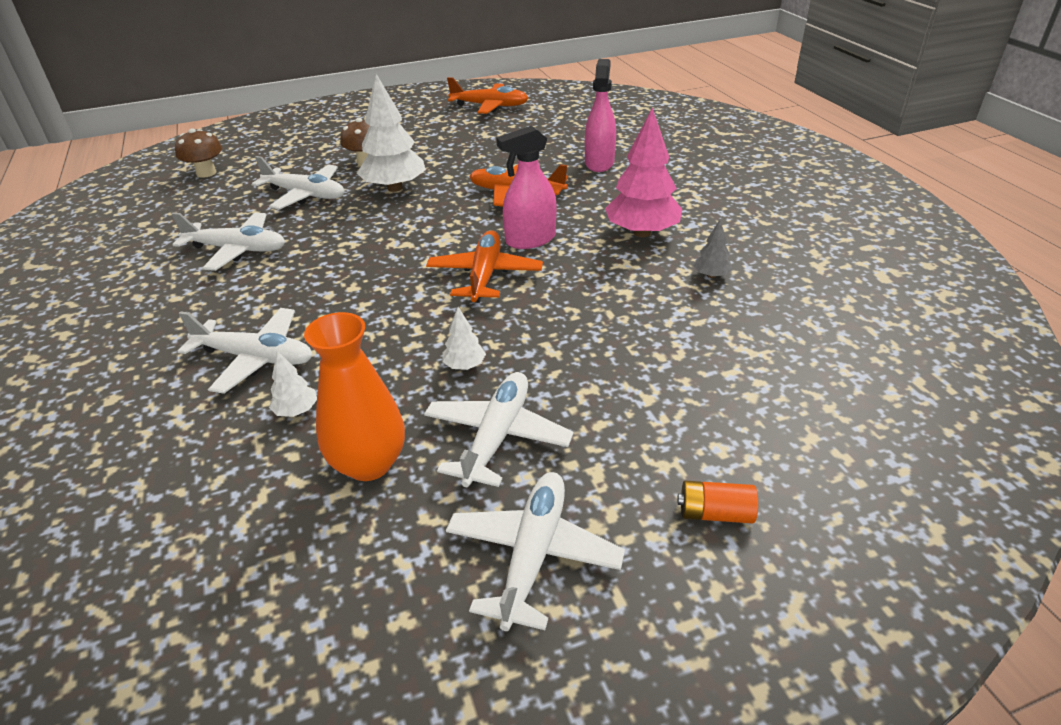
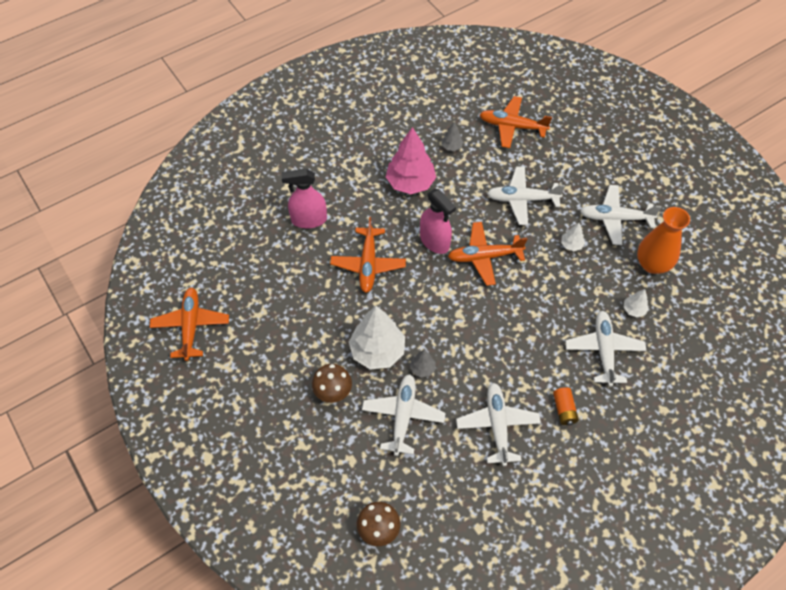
camera: 105 degrees left, 20 degrees up
white plane [446,472,625,631] -> white plane moved to [487,166,565,225]
orange battery [677,481,758,524] -> orange battery moved to [553,387,579,425]
none -> grey tree [410,350,435,377]
none -> orange plane [480,96,552,148]

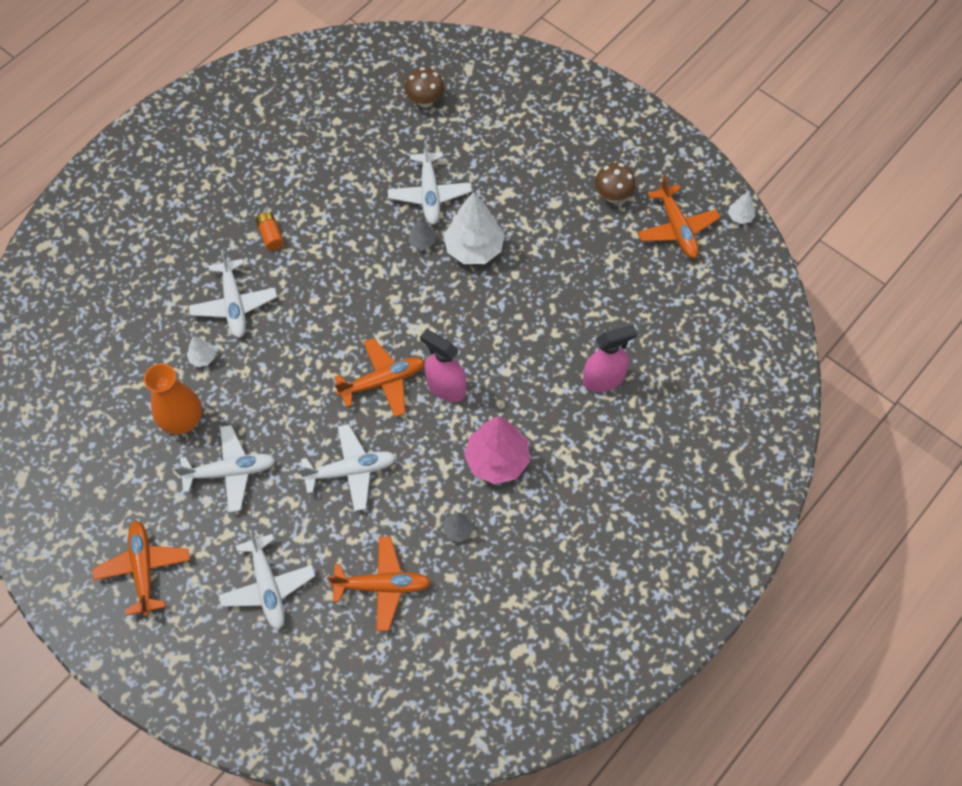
camera: 165 degrees right, 5 degrees up
brown mushroom [312,364,352,403] -> brown mushroom moved to [595,163,636,203]
orange plane [330,217,406,293] -> orange plane moved to [92,520,190,616]
white plane [456,383,541,466] -> white plane moved to [218,529,315,629]
white tree [561,223,585,251] -> white tree moved to [728,191,755,224]

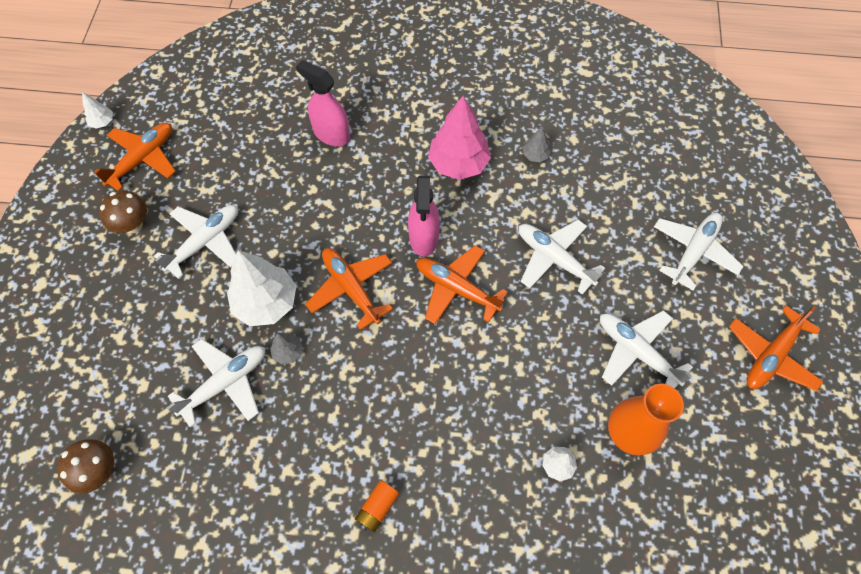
camera: 125 degrees left, 0 degrees up
white plane [189,250,277,338] -> white plane moved to [154,205,238,279]
orange plane [327,537,431,631] -> orange plane moved to [306,248,393,330]

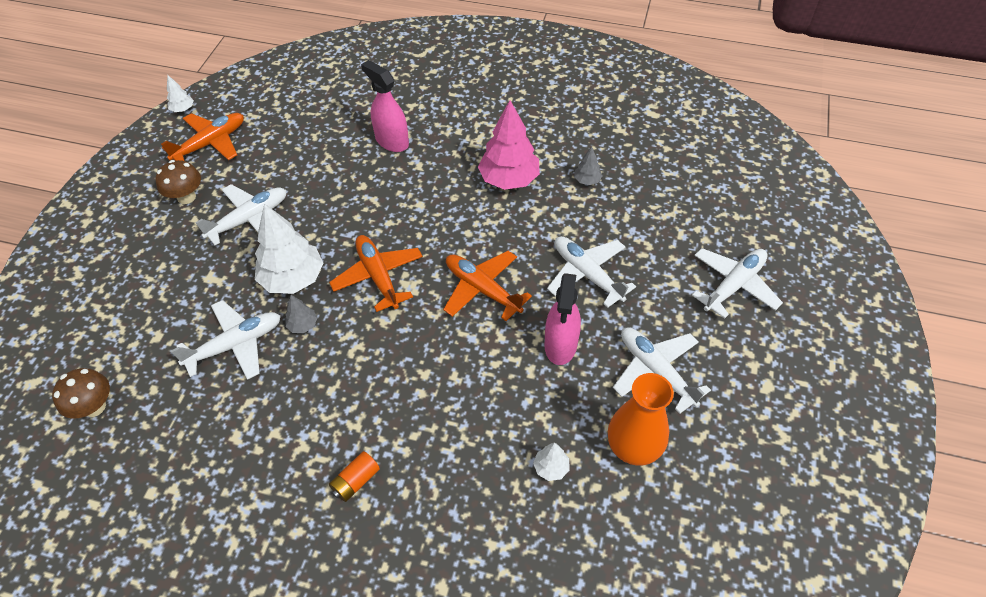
camera: 10 degrees right, 10 degrees down
pink spray bottle [408,176,440,257] -> pink spray bottle moved to [545,273,581,365]
orange plane [729,305,824,391] -> none

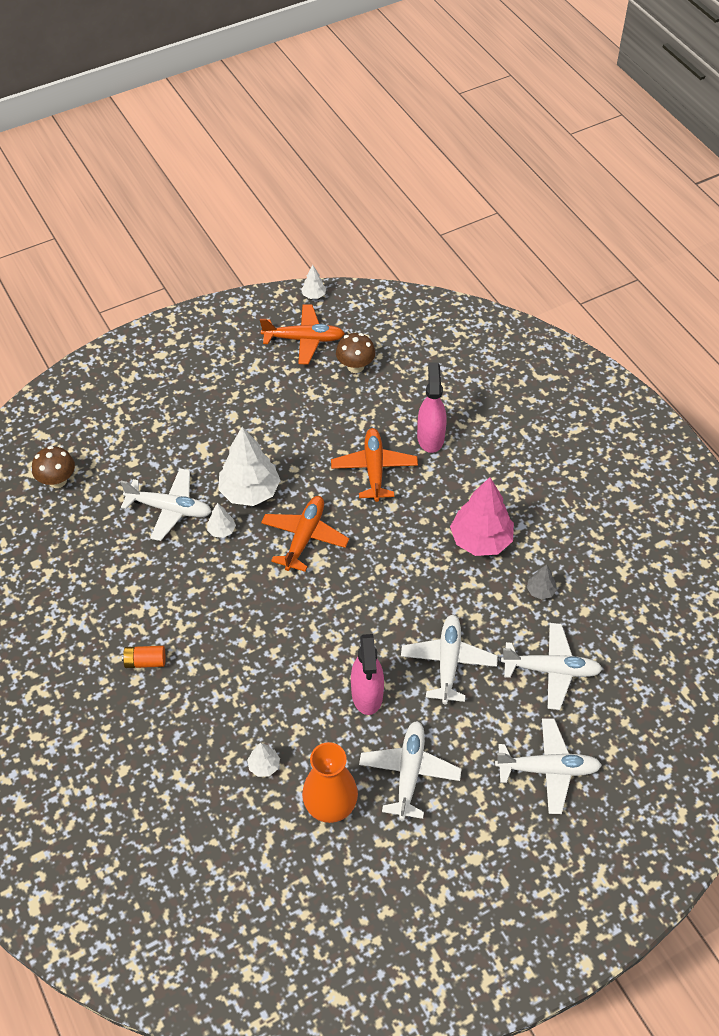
camera: 45 degrees right, 0 degrees up
brown mushroom [155,160,201,204] -> brown mushroom moved to [336,333,376,373]
white plane [195,184,286,245] -> white plane moved to [501,623,603,710]
grey tree [285,295,317,333] -> white tree [207,503,236,538]
orange plane [443,251,532,321] -> orange plane moved to [331,428,418,502]
pink spray bottle [545,273,581,365] -> pink spray bottle turned 60 degrees counterclockwise [351,634,384,715]

